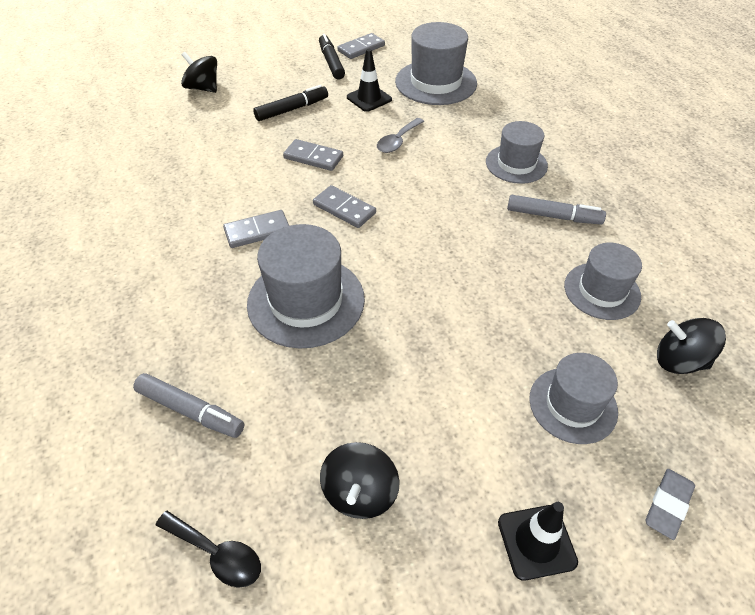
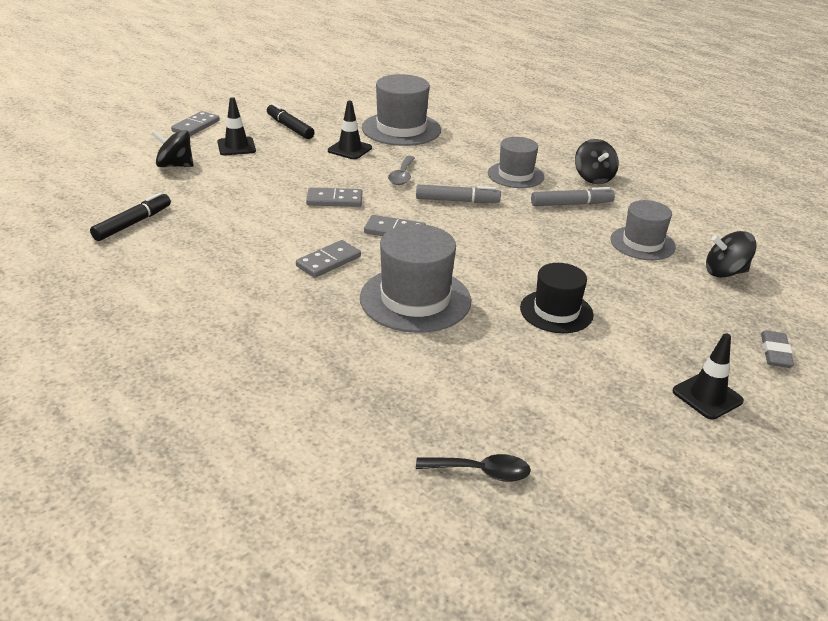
camera: 25 degrees left, 15 degrees down
grey marker [133,373,244,438] -> grey marker moved to [416,184,501,203]
black marker [253,85,328,121] -> black marker moved to [90,192,171,241]
black spinning top [320,442,399,519] -> black spinning top moved to [575,139,619,184]
grey domino [338,33,385,59] -> grey domino moved to [171,111,220,136]
grey hat [529,353,618,444] -> none
none -> black traffic cone [217,97,256,155]
none -> black hat [520,263,593,333]

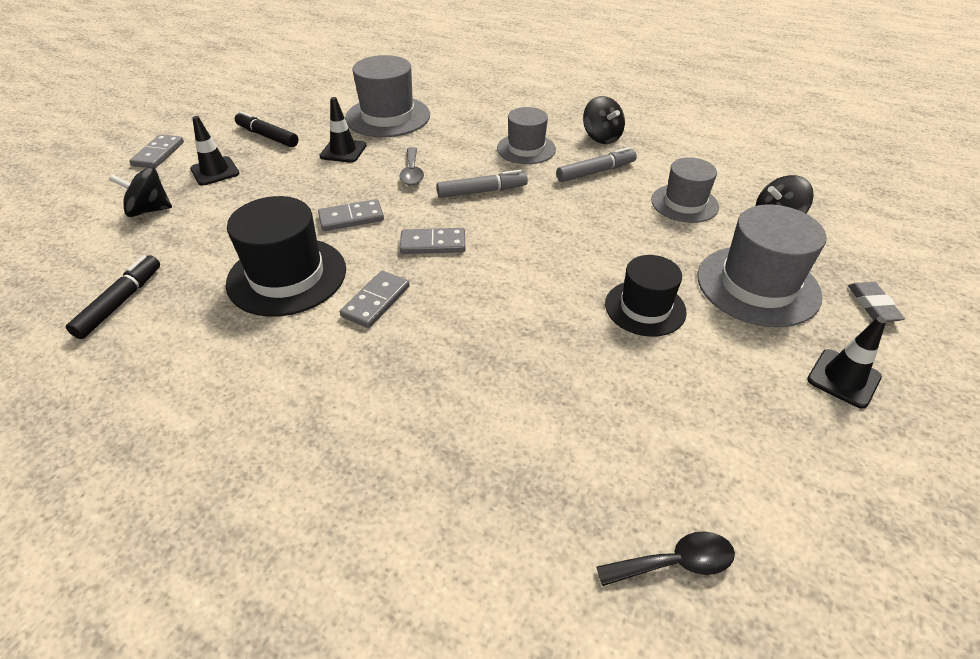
camera: 15 degrees left, 10 degrees up
grey hat [360,224,471,333] -> grey hat moved to [697,205,826,327]
none -> black hat [225,196,346,317]

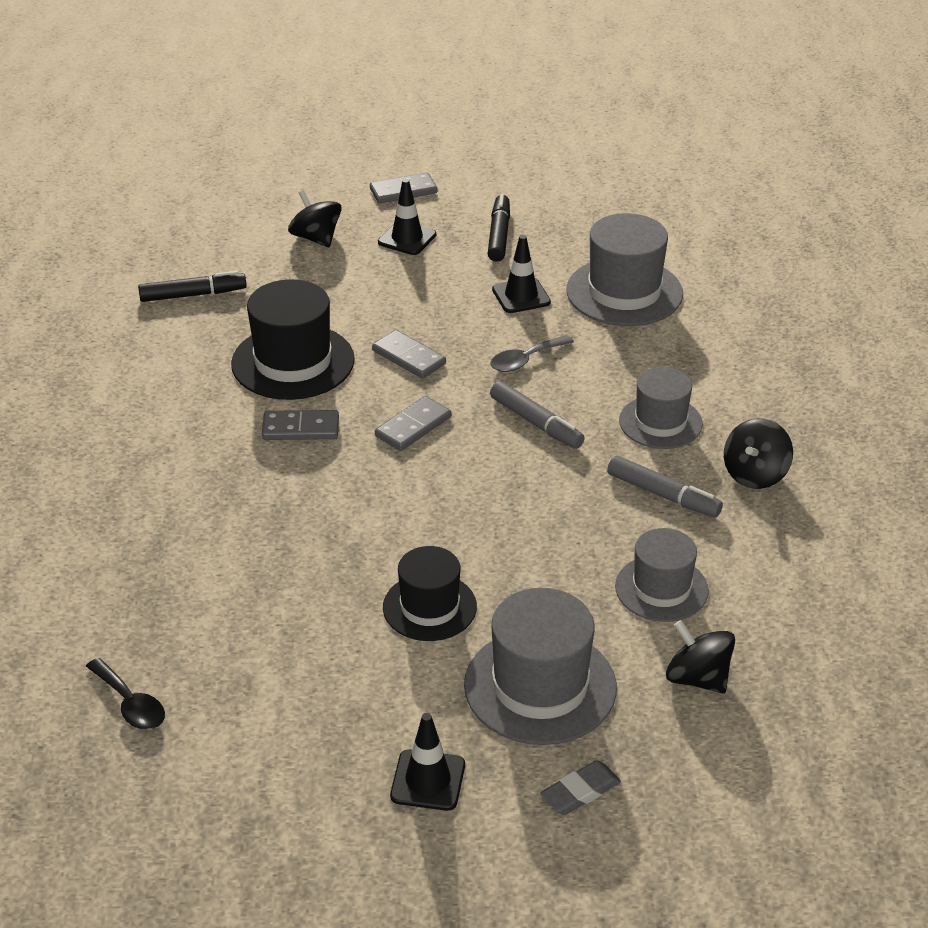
camera: 60 degrees right, 5 degrees down
grey domino [400,228,466,254] -> grey domino turned 75 degrees clockwise [375,396,451,451]

